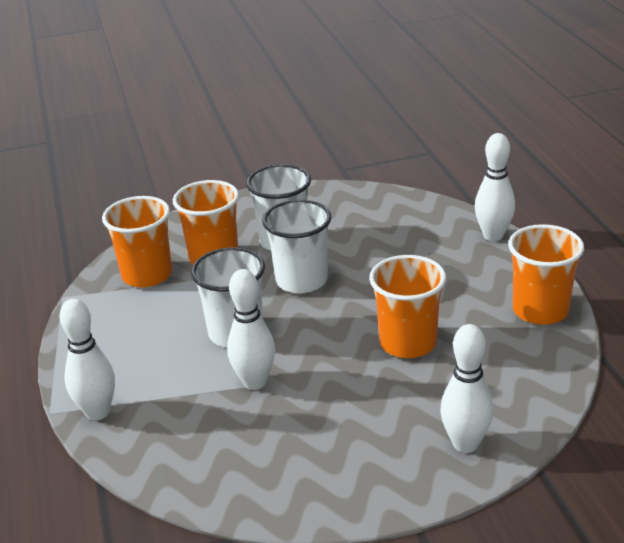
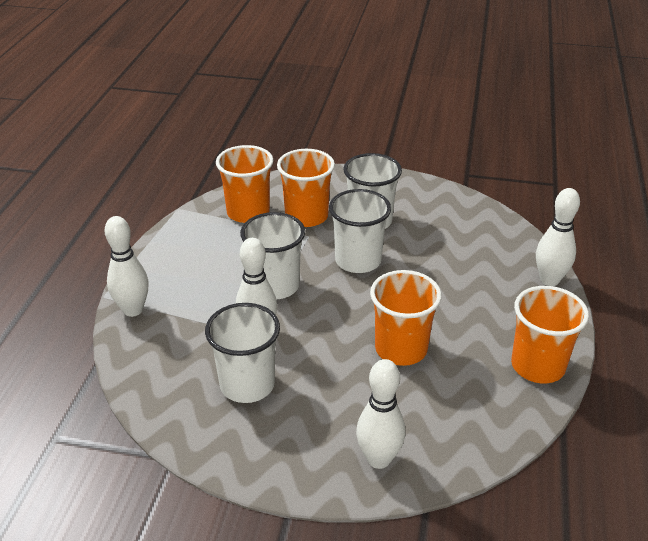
camera: 25 degrees right, 5 degrees up
none -> white cup [205,303,280,403]

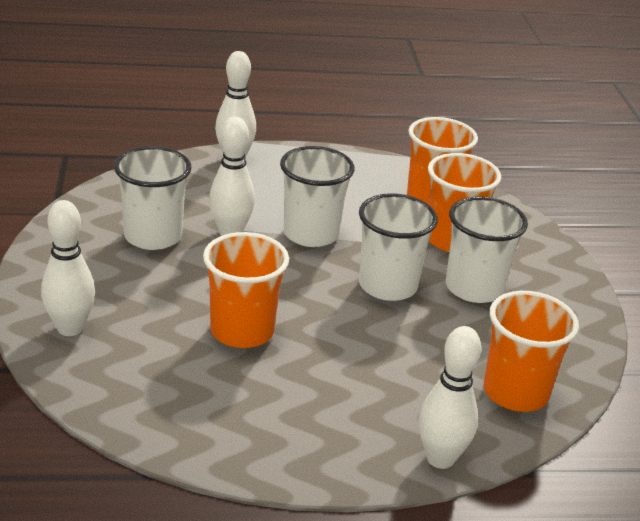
camera: 70 degrees right, 5 degrees down
orange cup [511,286,589,383] -> orange cup moved to [484,291,579,412]

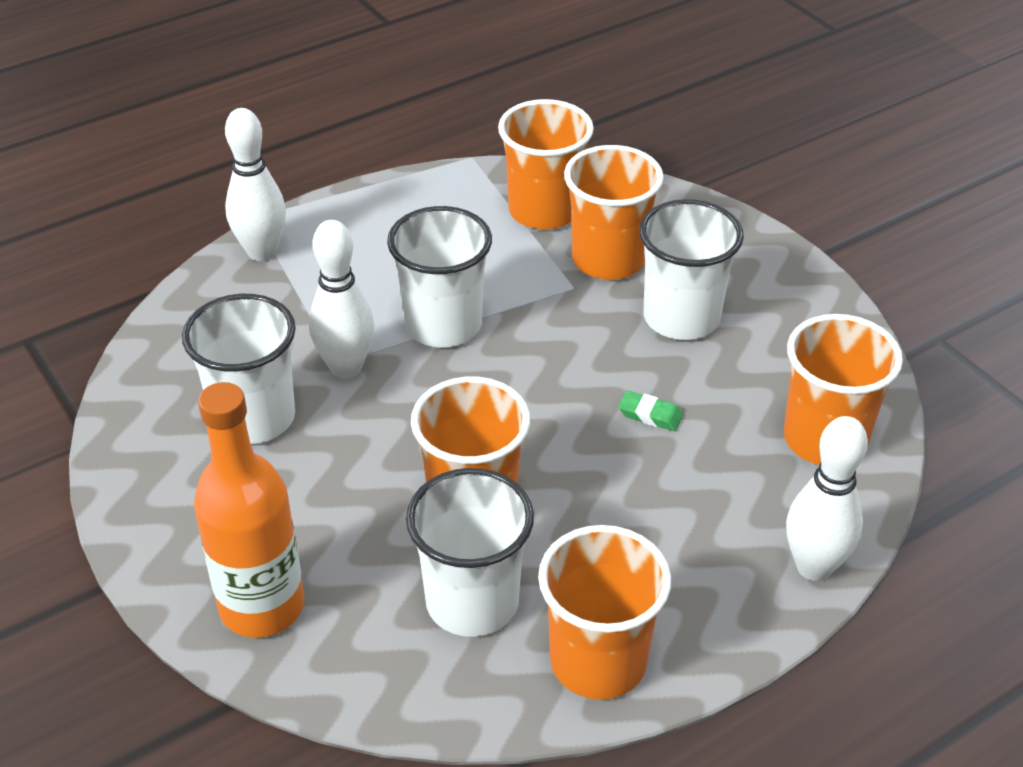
camera: 25 degrees left, 10 degrees up
white bowling pin [41,200,95,336] -> orange bottle [194,382,305,638]
white cup [359,193,438,301] -> white cup moved to [406,468,534,637]
none -> orange cup [538,525,671,700]
none -> green eraser [619,391,683,431]

